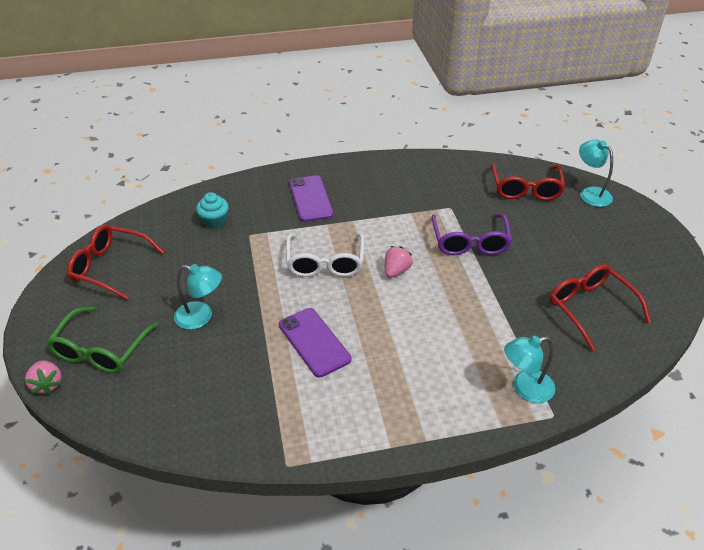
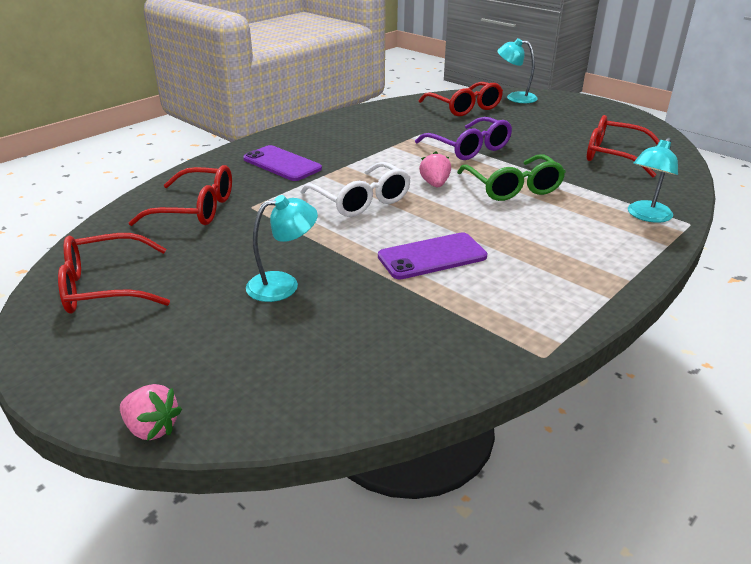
camera: 35 degrees left, 10 degrees down
green glasses [46,307,159,373] -> green glasses moved to [457,154,566,201]
turquoise cupcake [196,192,229,228] -> red glasses [128,165,232,226]
purple phone [279,308,351,377] -> purple phone turned 45 degrees counterclockwise [378,232,487,279]

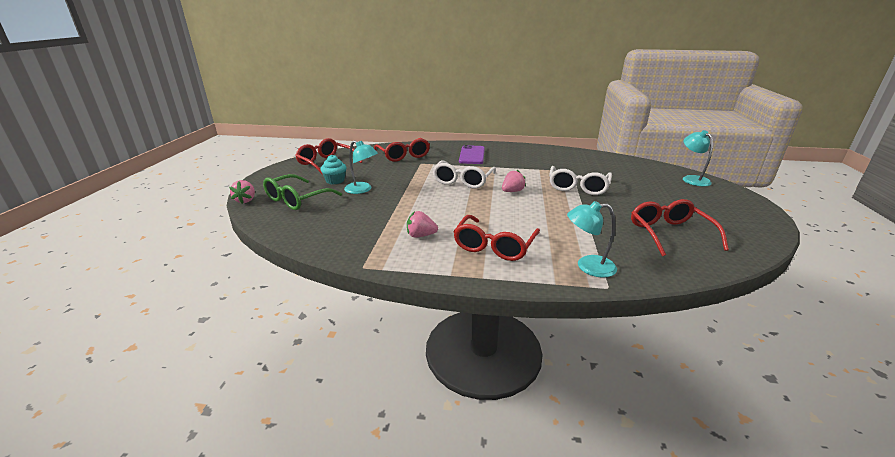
camera: 55 degrees right, 5 degrees down
purple phone [378,232,487,279] -> none
purple glasses [415,117,512,160] -> white glasses [549,166,612,195]
red glasses [418,82,503,116] -> red glasses moved to [453,215,540,261]
green glasses [457,154,566,201] -> green glasses moved to [263,174,342,210]
none -> turquoise cupcake [320,155,346,184]
none -> pink strawberry [407,211,438,238]

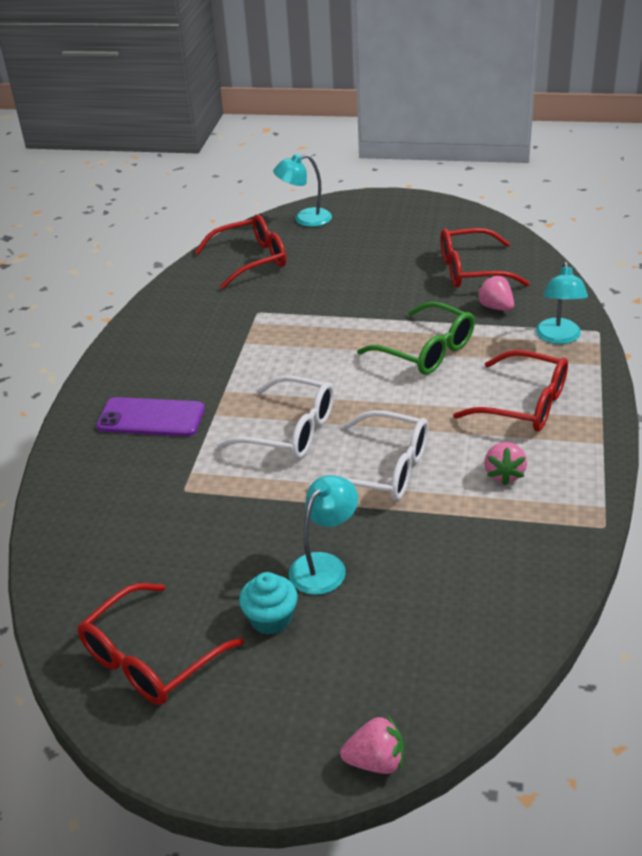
camera: 85 degrees left, 10 degrees up
green glasses [263,174,342,210] -> green glasses moved to [357,302,475,375]
red glasses [374,138,430,162] -> red glasses moved to [195,214,286,289]
pink strawberry [502,170,526,192] -> pink strawberry moved to [476,275,514,311]
white glasses [549,166,612,195] -> white glasses moved to [308,410,428,501]

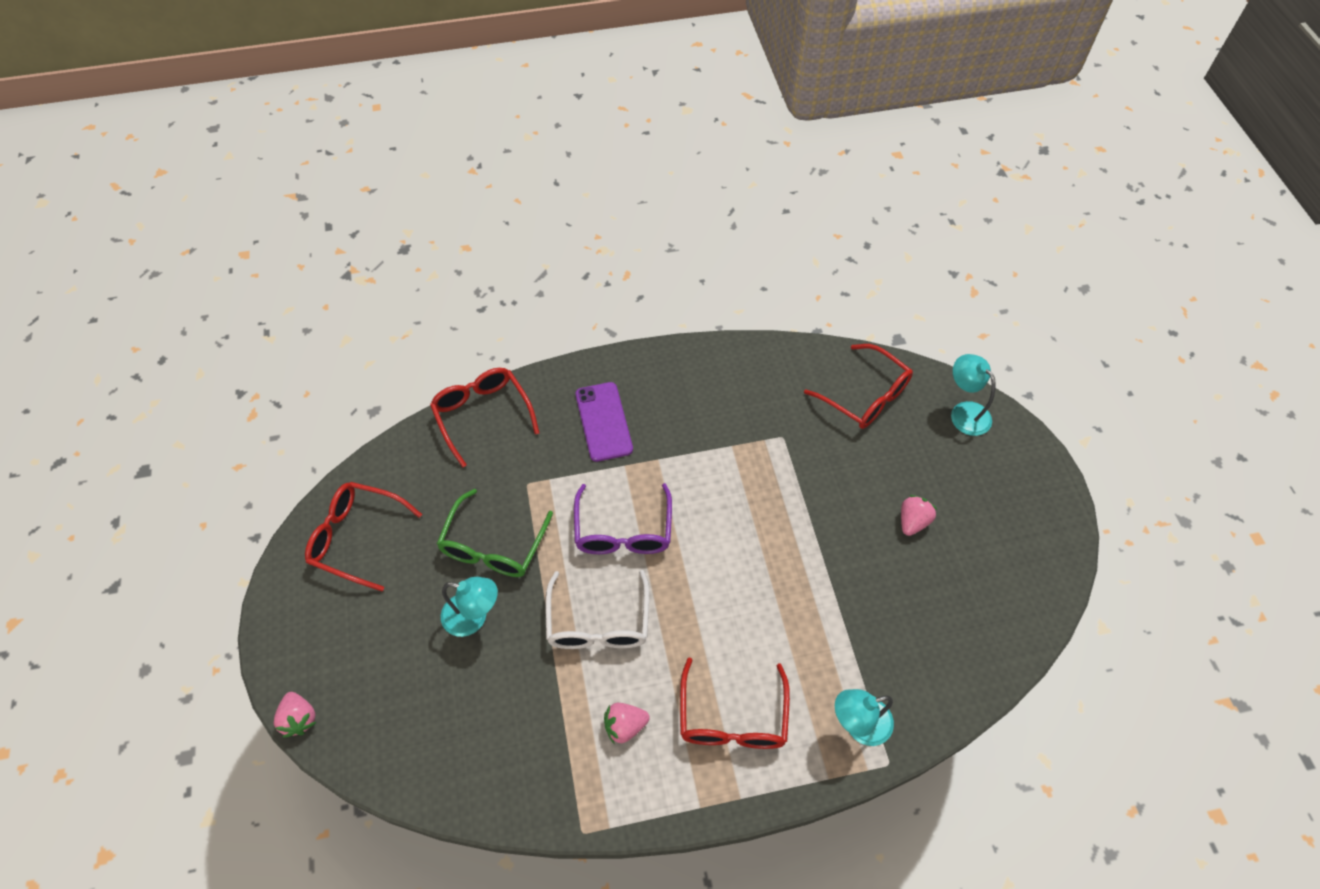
camera: 65 degrees right, 20 degrees up
white glasses [217,375,334,459] -> purple glasses [574,483,672,554]
turquoise cupcake [239,572,298,635] -> none
green glasses [357,302,475,375] -> green glasses moved to [437,489,553,577]
red glasses [440,228,530,288] -> red glasses moved to [430,368,539,467]
pink strawberry [476,275,514,311] -> pink strawberry moved to [901,495,937,536]

